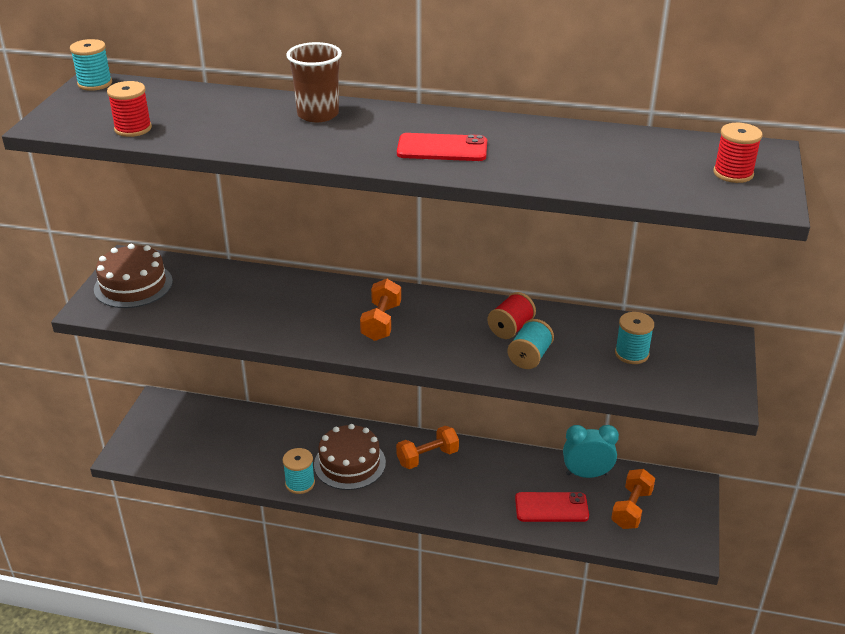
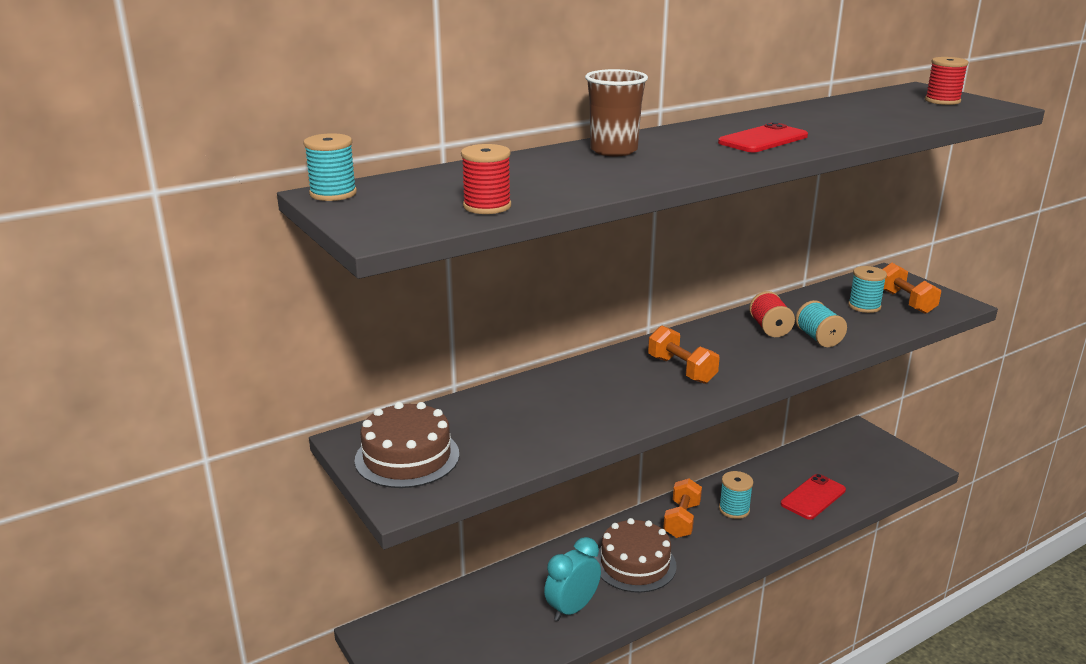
camera: 45 degrees left, 10 degrees down
turquoise spool [283,448,315,494] -> turquoise spool moved to [719,471,753,519]
turquoise clock [563,425,619,478] -> turquoise clock moved to [544,537,601,621]
orange dumbbell [611,469,655,529] -> orange dumbbell moved to [882,263,941,314]

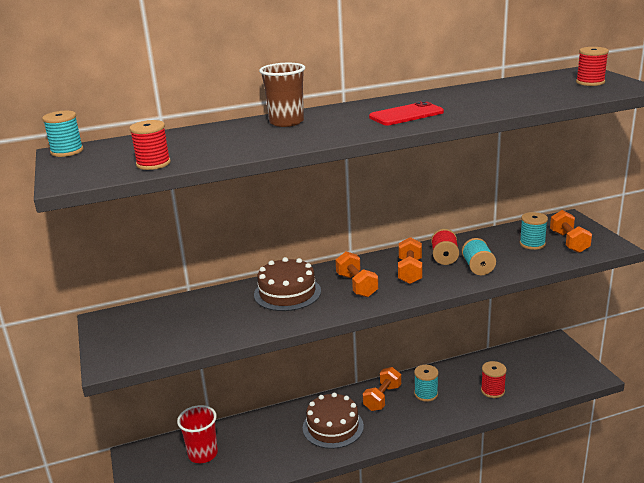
camera: 15 degrees right, 0 degrees up
brown cake [355,402,459,488] -> brown cake moved to [254,257,321,311]
turquoise clock [544,537,601,621] -> none
red phone [781,474,846,519] -> red spool [481,361,507,398]
none -> red cup [177,405,218,463]
none -> orange dumbbell [398,237,422,284]

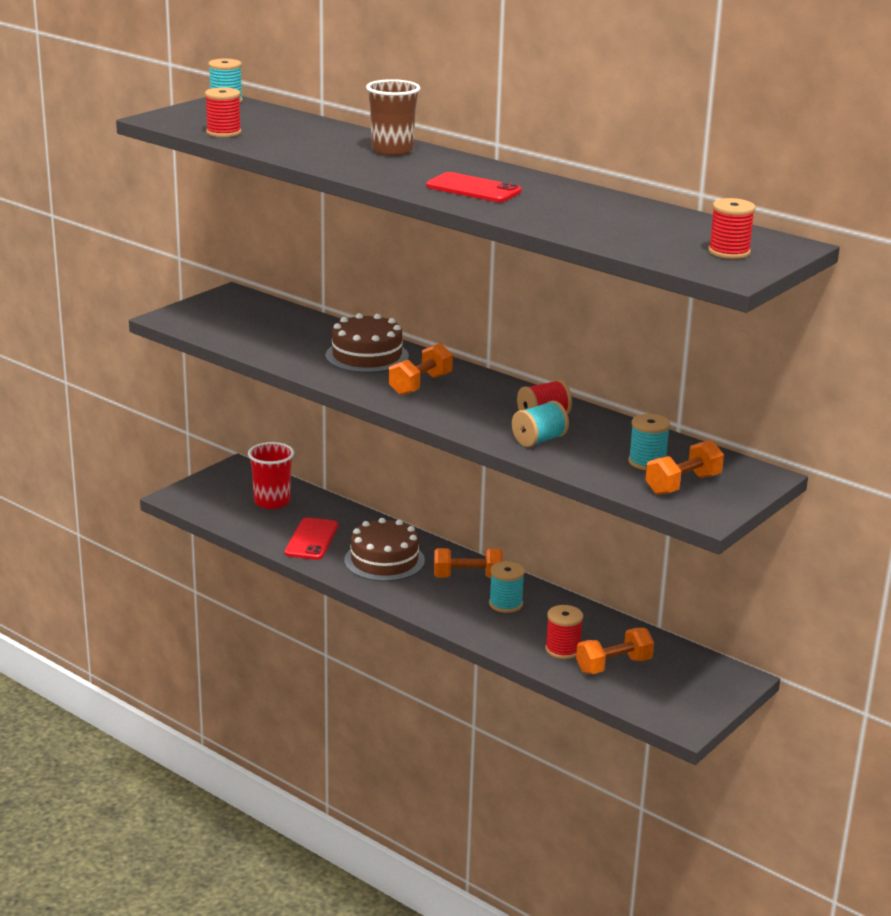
camera: 55 degrees right, 0 degrees up
orange dumbbell [398,237,422,284] -> orange dumbbell moved to [576,628,654,674]
none -> red phone [285,517,338,560]

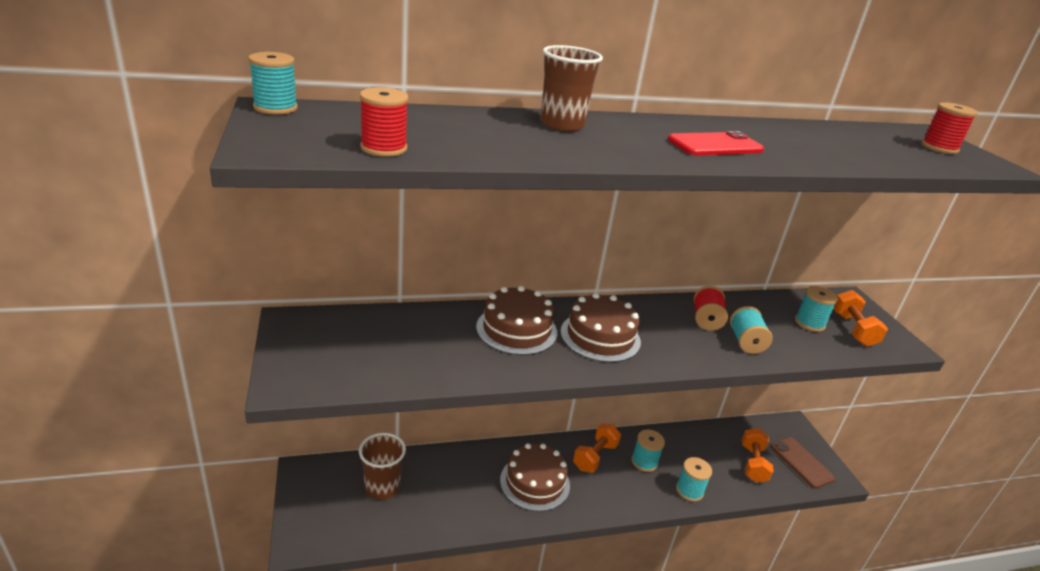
camera: 55 degrees left, 5 degrees up
red cup [248,442,294,509] -> brown cup [359,433,406,500]
red phone [285,517,338,560] -> none
orange dumbbell [389,343,453,395] -> brown cake [560,293,641,362]
red spool [545,605,583,659] -> none
none -> turquoise spool [676,457,712,502]
none -> brown phone [771,437,835,488]

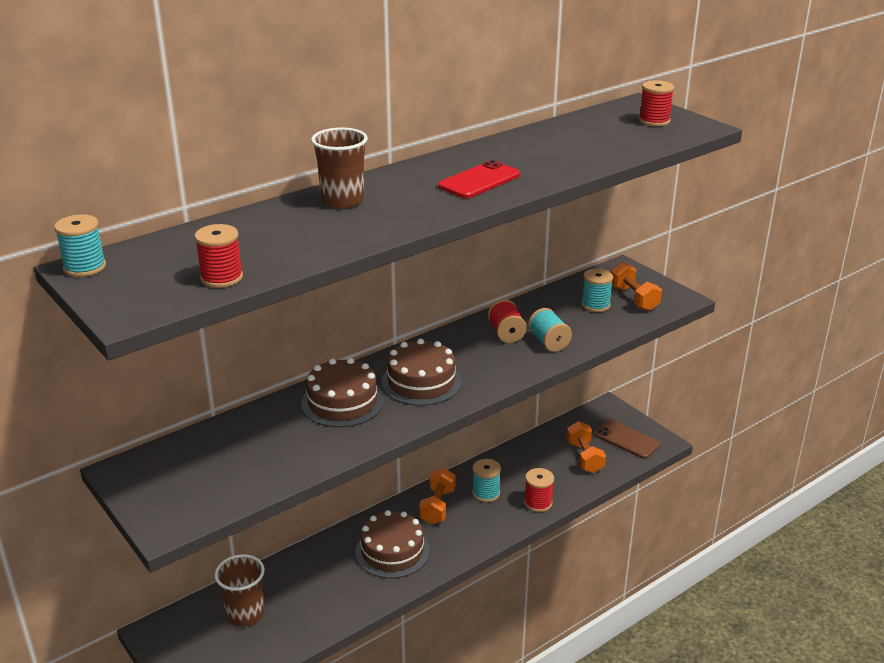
camera: 20 degrees left, 0 degrees up
turquoise spool [676,457,712,502] -> red spool [524,468,554,512]

